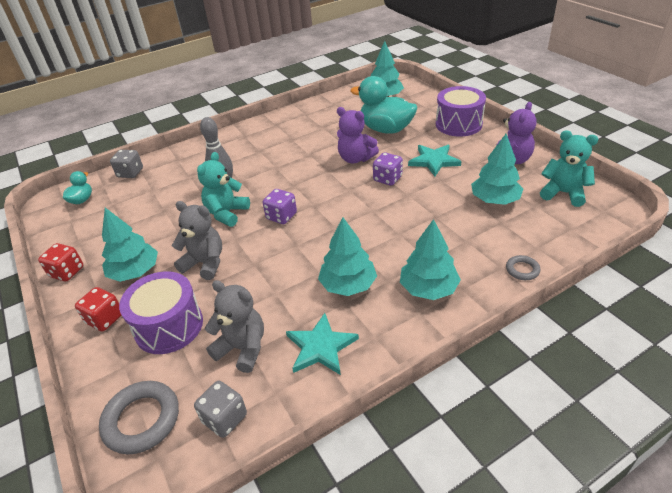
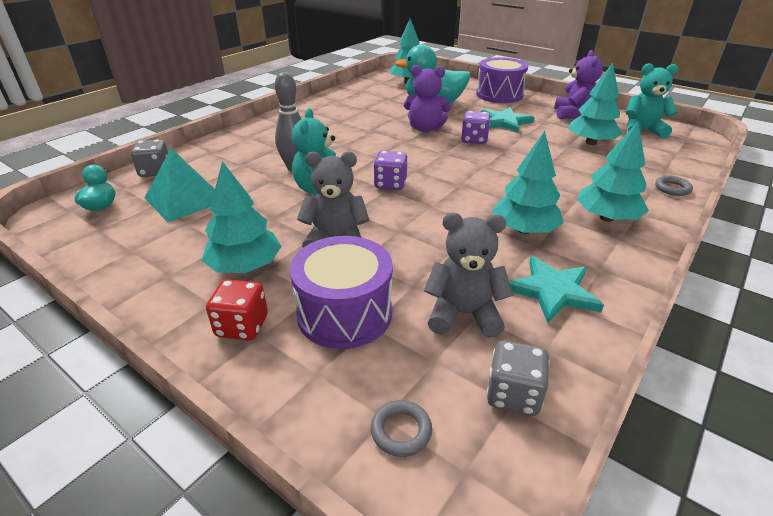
camera: 25 degrees left, 5 degrees down
red dice [38,243,83,281] -> none
grey ring [99,381,179,454] -> grey ring [371,400,432,457], size x0.52
none -> turquoise pyramid [145,148,215,222]

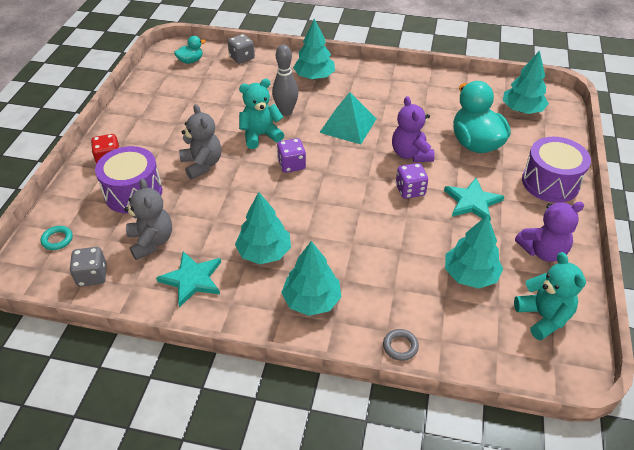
camera: 65 degrees right, 10 degrees up
turquoise pyramid [145,148,215,222] -> turquoise pyramid moved to [319,92,377,144]
turquoise tree [202,161,282,273] -> turquoise tree moved to [293,19,335,80]
grey ring [371,400,432,457] -> turquoise ring [41,226,73,250]

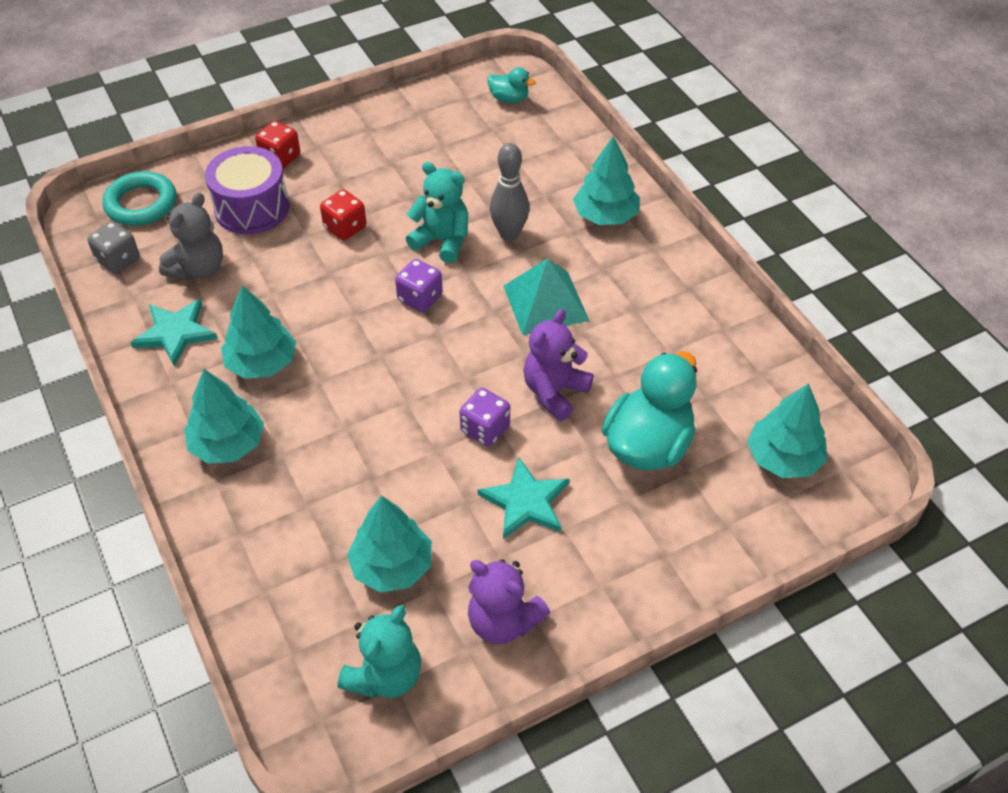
camera: 50 degrees right, 5 degrees up
turquoise ring [41,226,73,250] -> turquoise ring [102,171,176,226], size x1.93
grey teddy bear [179,104,221,179] -> red dice [320,190,367,241]
grey dice [228,34,255,64] -> none
grey ring [383,329,419,361] -> none
purple drum [522,137,591,203] -> none

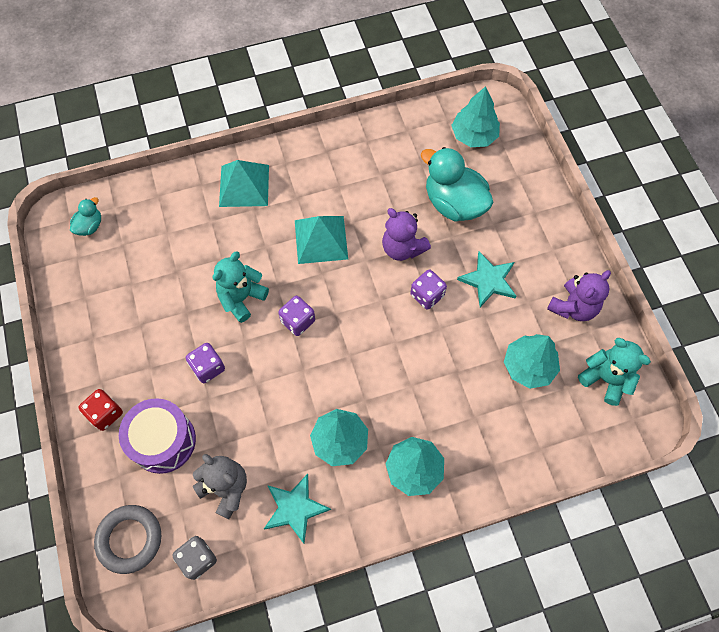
camera: 80 degrees left, 15 degrees up
turquoise ring [102,171,176,226] -> grey ring [94,505,161,574]
red dice [320,190,367,241] -> purple dice [186,343,225,383]
grey bowling pin [490,143,529,241] -> none
turquoise tree [573,136,640,225] -> turquoise pyramid [219,160,269,207]

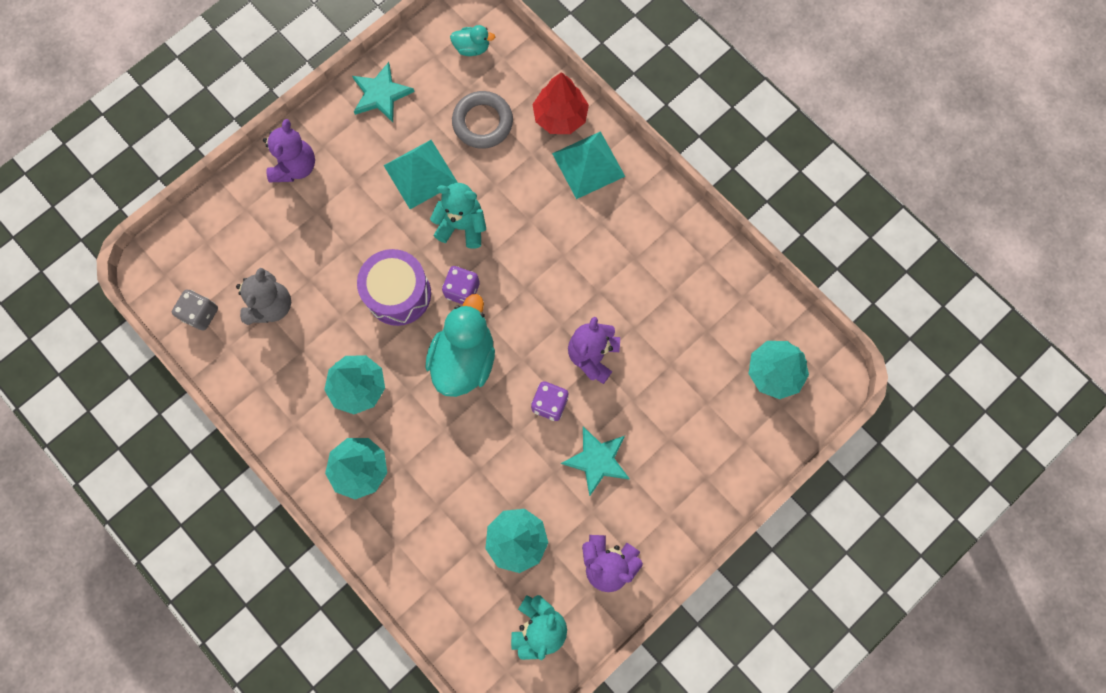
camera: 65 degrees right, 10 degrees up
red dice [79,389,123,431] -> purple teddy bear [263,119,315,182]
grey ring [94,505,161,574] -> grey ring moved to [452,91,513,149]
purple drum [119,398,196,474] -> purple drum moved to [357,249,431,326]
purple dice [186,343,225,383] -> none
turquoise star [264,474,331,544] -> turquoise star moved to [352,62,414,122]
turquoise pyramid [295,216,348,264] -> turquoise pyramid moved to [384,140,458,209]
turquoise duck [421,147,494,221] -> turquoise duck moved to [425,294,495,397]
none -> red tree [532,72,589,134]

